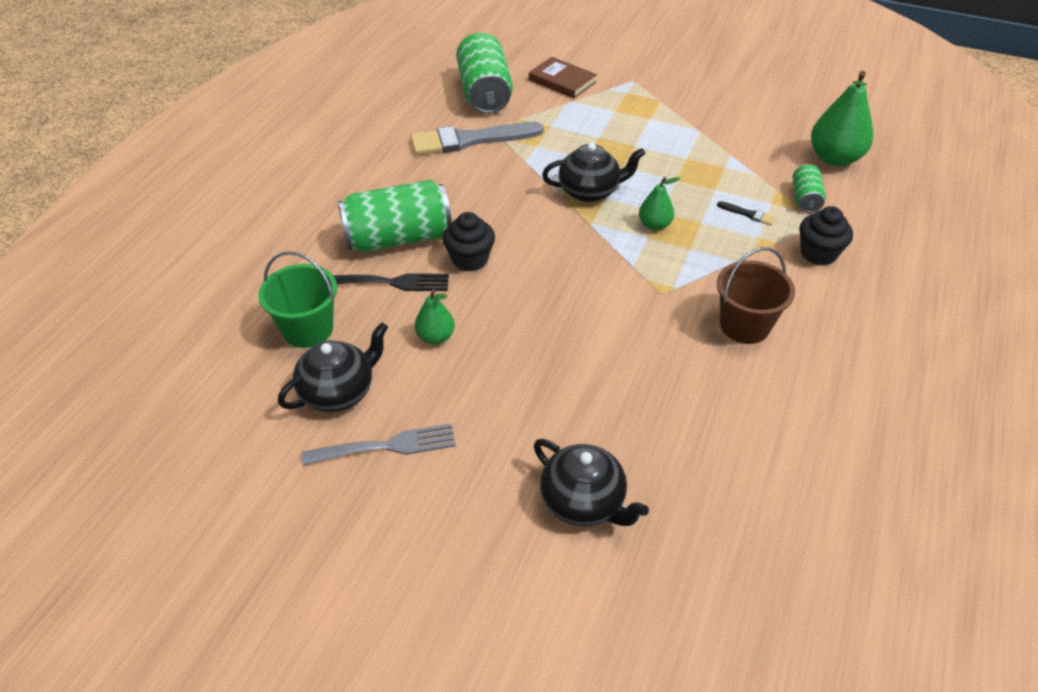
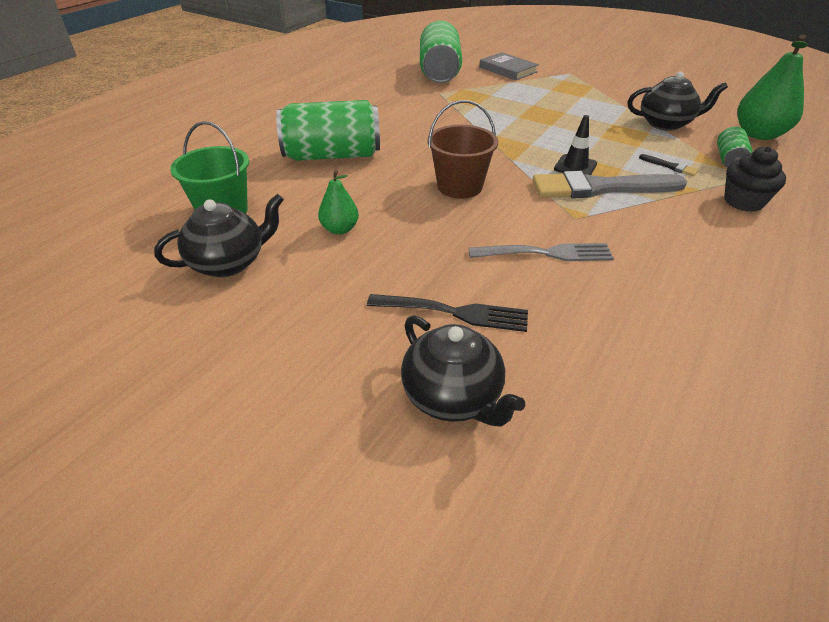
camera: 10 degrees right, 5 degrees down
grey fork [302,423,456,465] -> grey fork moved to [469,243,614,261]
black fork [333,273,449,291] -> black fork moved to [367,294,528,332]
grey brush [410,122,544,155] -> grey brush moved to [532,171,687,198]
black cupcake [443,212,495,271] -> none
brown book [529,57,597,99] -> grey book [479,52,539,80]
black teapot [542,143,645,202] -> black teapot moved to [628,72,728,131]
green pear [639,177,680,231] -> black traffic cone [554,115,597,175]
brown bucket [717,247,795,344] -> brown bucket moved to [427,100,498,198]

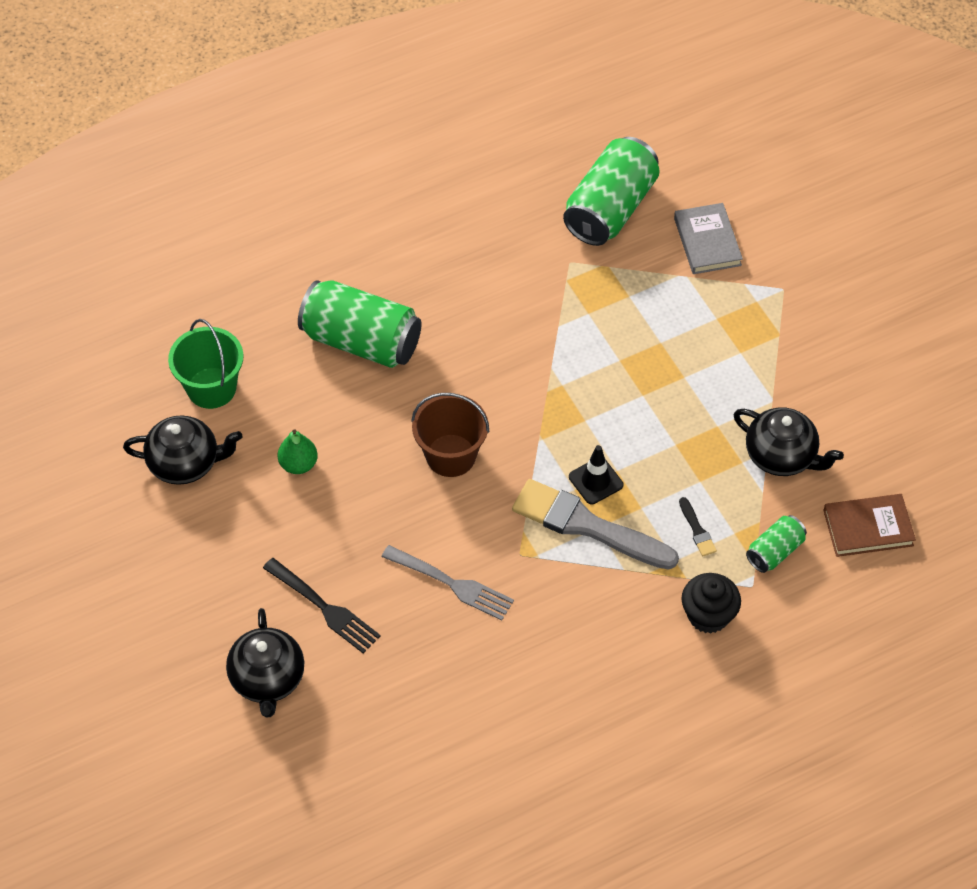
camera: 30 degrees right, 15 degrees up
green pear [737,35,808,140] -> brown book [823,494,916,557]

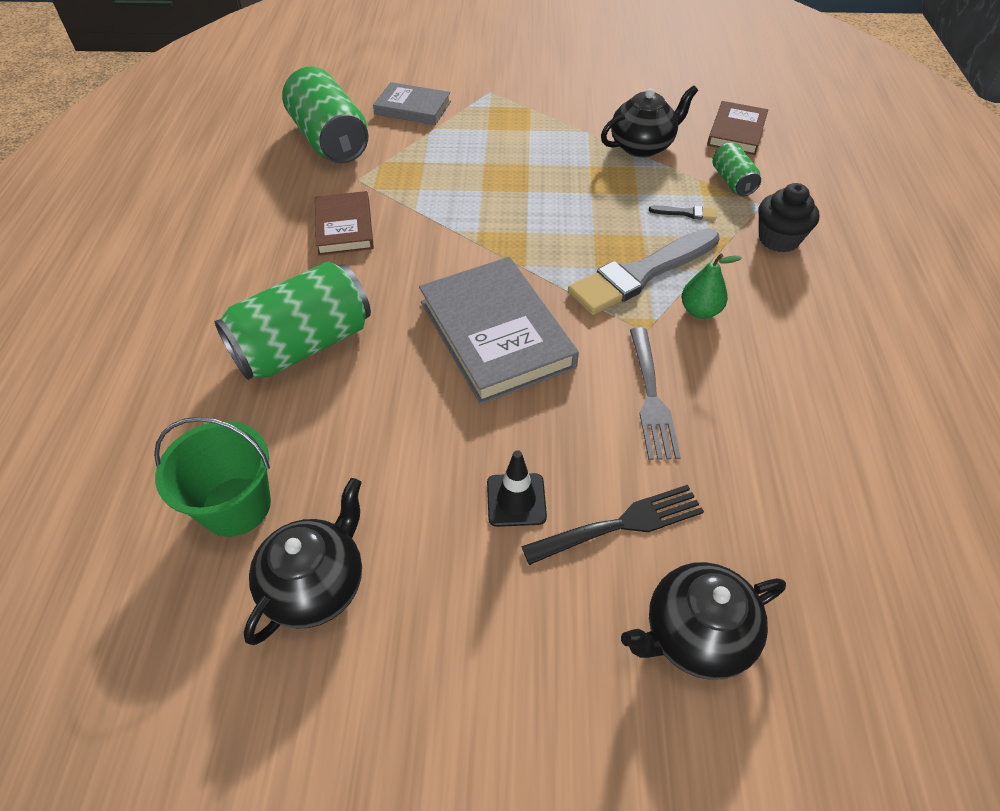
camera: 60 degrees left, 5 degrees down
black teapot [226,608,304,718] -> black teapot turned 135 degrees clockwise [621,562,786,680]
green pear [278,429,318,474] -> green pear moved to [682,253,742,319]
grey fork [382,545,514,621] -> grey fork turned 120 degrees clockwise [630,327,681,460]
brown bucket [411,393,489,477] -> grey book [419,257,579,404]
black traffic cone [569,445,623,505] -> black traffic cone moved to [487,450,547,527]
none -> brown book [315,191,374,255]

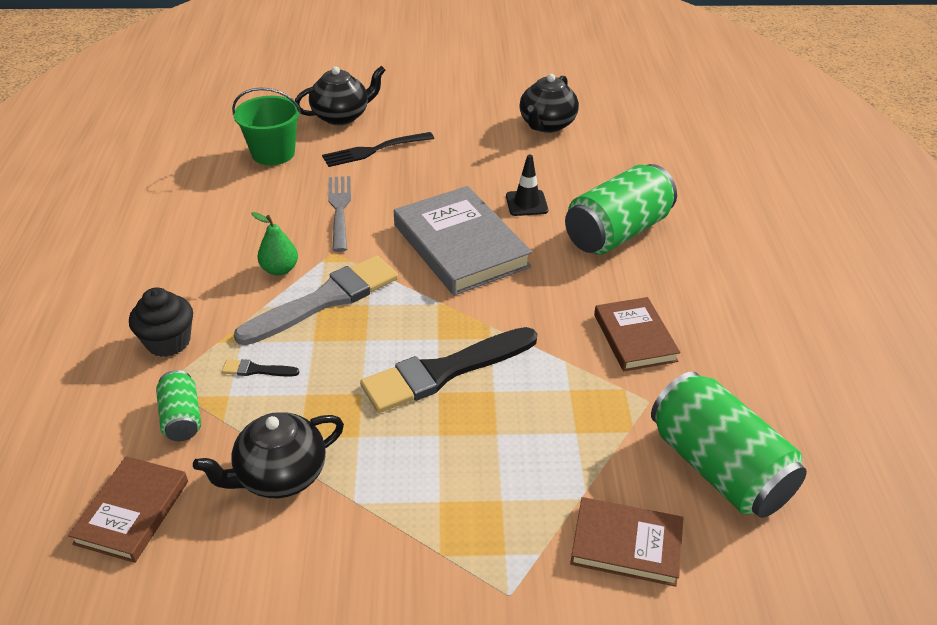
camera: 175 degrees right, 10 degrees down
green bucket [154,417,271,537] -> green bucket moved to [232,88,301,165]
grey book [373,82,451,125] -> brown book [570,497,683,587]
black traffic cone [487,450,547,527] -> black traffic cone moved to [506,155,548,216]
none -> black brush [360,327,537,413]

